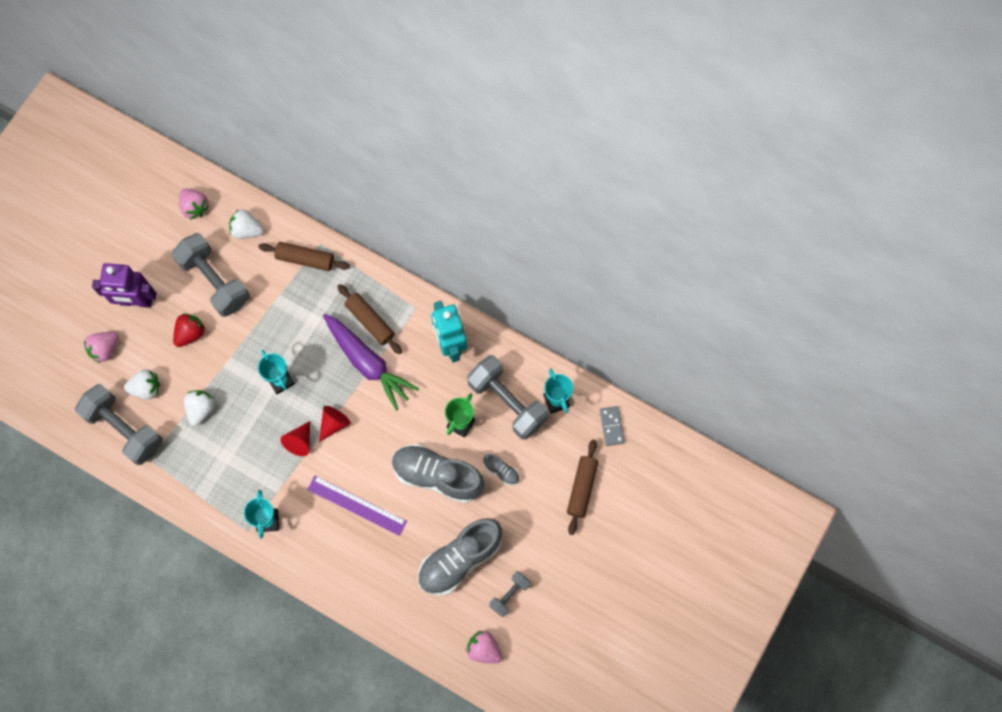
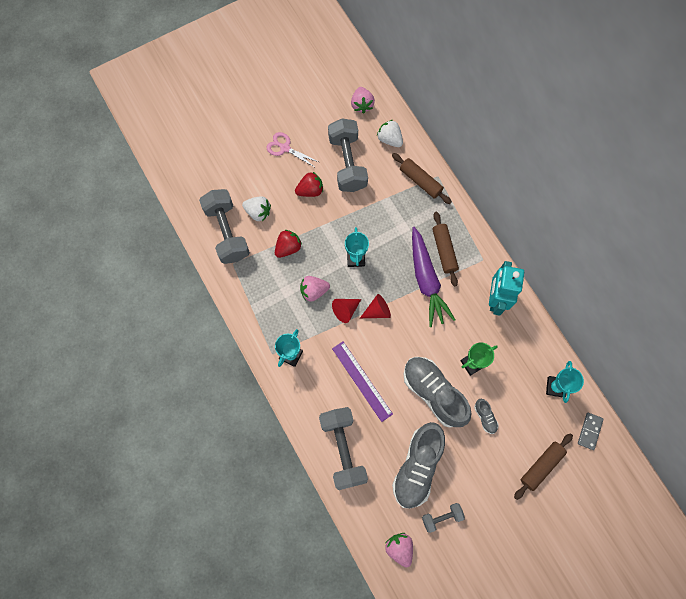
camera: 30 degrees right, 0 degrees up
pink strawberry [84,332,119,363] -> pink strawberry moved to [300,276,330,302]
purple robot [92,263,157,308] -> pink scissors [266,132,318,168]
white strawberry [184,390,215,426] -> red strawberry [275,230,302,258]
grey shoe [418,518,502,596] -> grey shoe turned 60 degrees counterclockwise [392,422,445,509]
grey dumbbell [467,355,549,440] -> grey dumbbell moved to [319,407,368,490]

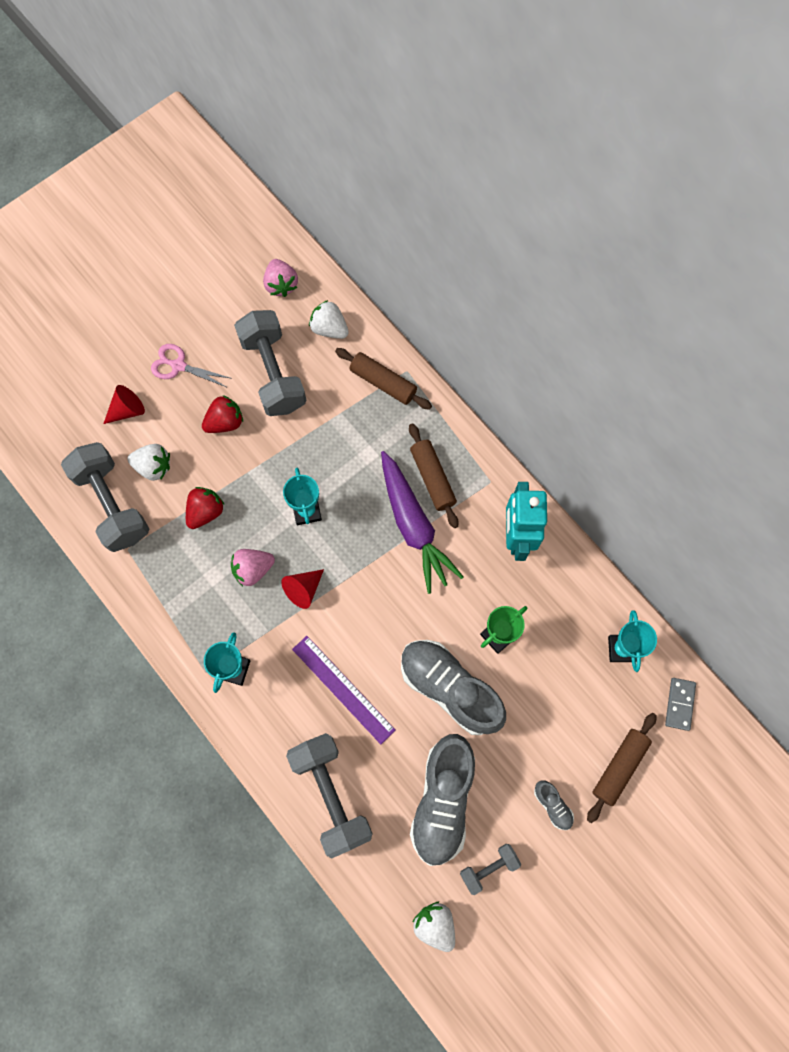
camera: 10 degrees left, 0 degrees up
red cone [360,294,391,318] -> red cone moved to [103,385,145,424]
pink strawberry [385,533,413,567] -> white strawberry [413,901,455,952]
grey shoe [474,399,499,434] -> grey shoe moved to [534,780,574,830]

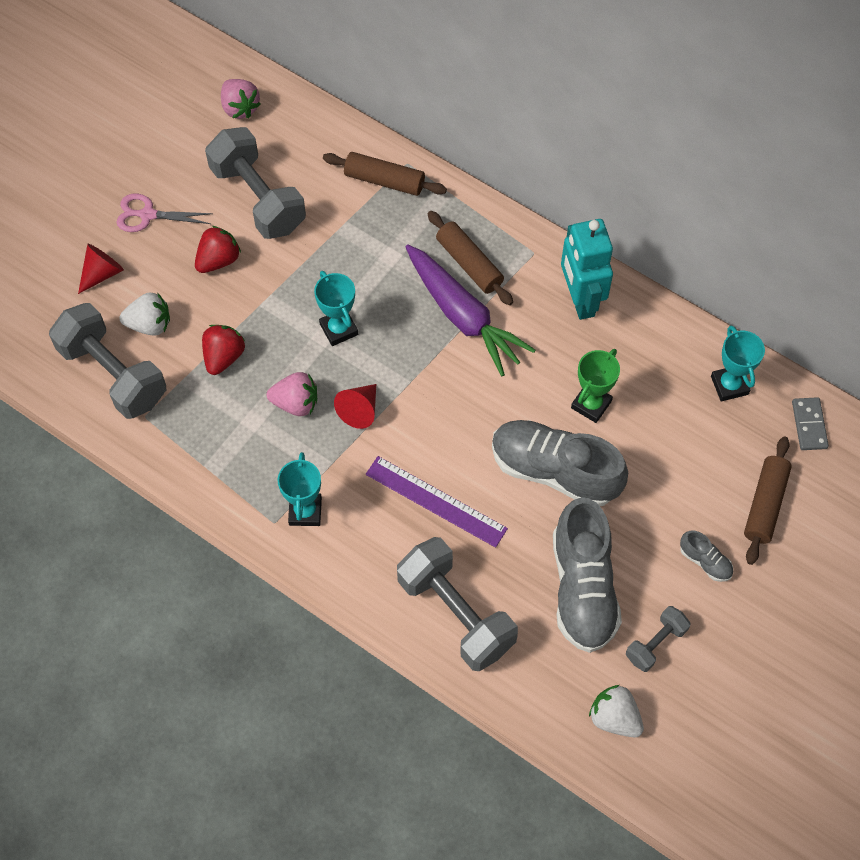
camera: 15 degrees left, 10 degrees down
pink strawberry [231,549,275,586] -> pink strawberry turned 135 degrees counterclockwise [267,372,317,416]
white strawberry [309,300,349,339] -> none

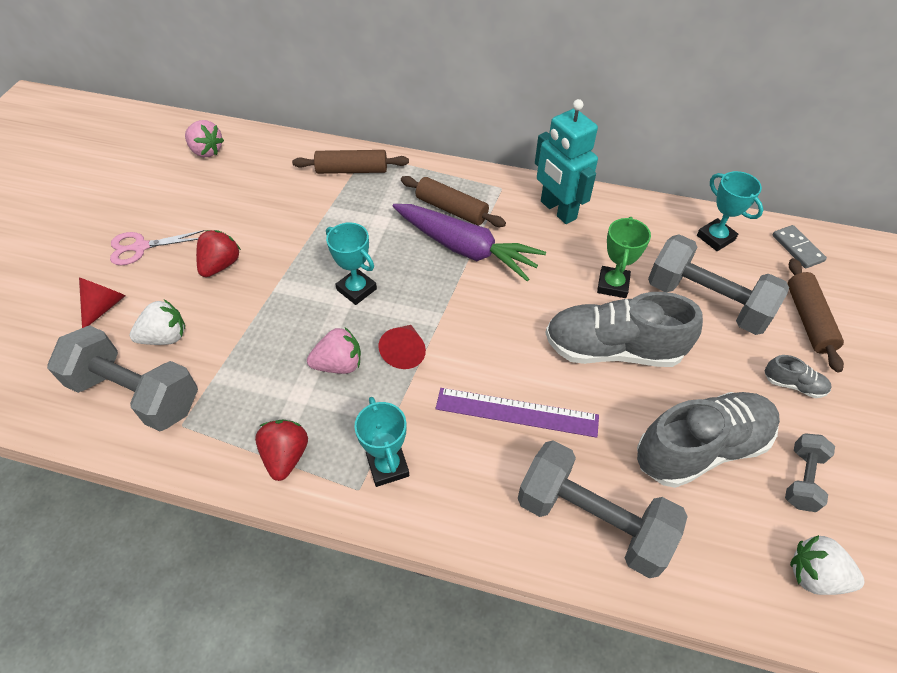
camera: 20 degrees left, 10 degrees down
red strawberry [202,325,245,375] -> red strawberry moved to [255,420,308,481]
grey dumbbell [205,127,306,239] -> grey dumbbell moved to [648,234,789,335]
grey shoe [553,497,622,653] -> grey shoe turned 90 degrees counterclockwise [637,392,780,488]

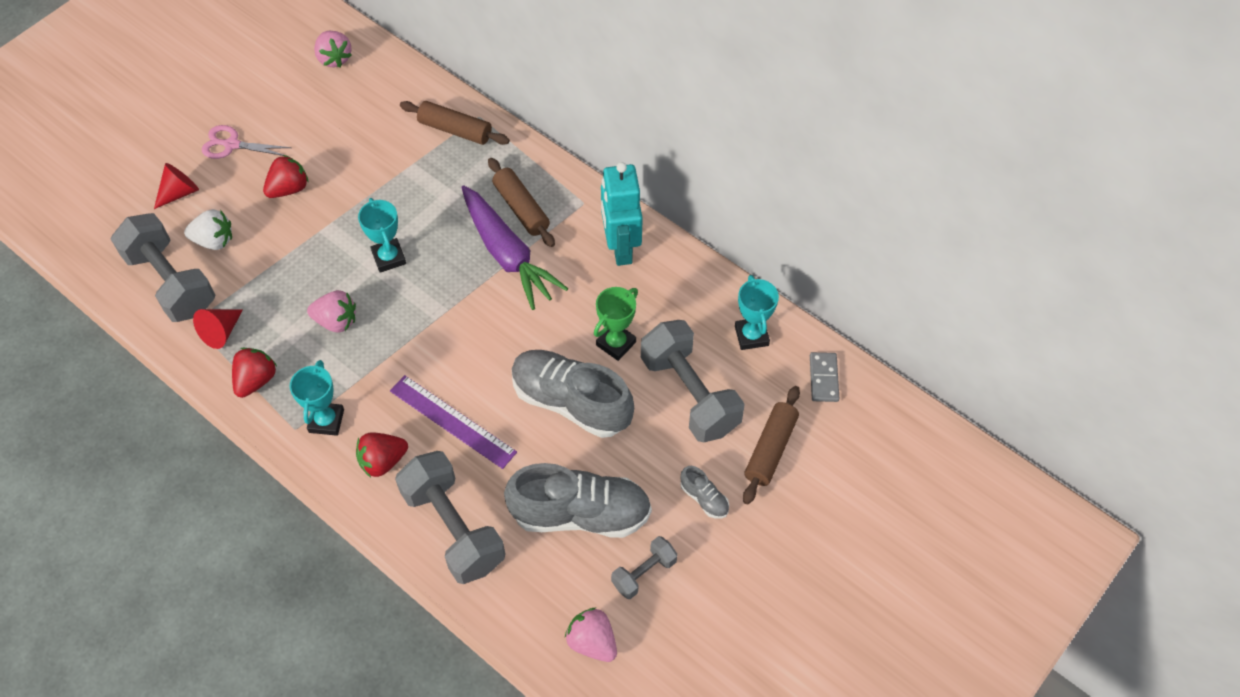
camera: 25 degrees right, 5 degrees up
red cone [379,325,426,369] -> red cone moved to [193,309,243,349]
white strawberry [790,535,864,595] -> pink strawberry [565,608,617,662]
none -> red strawberry [356,432,408,478]

